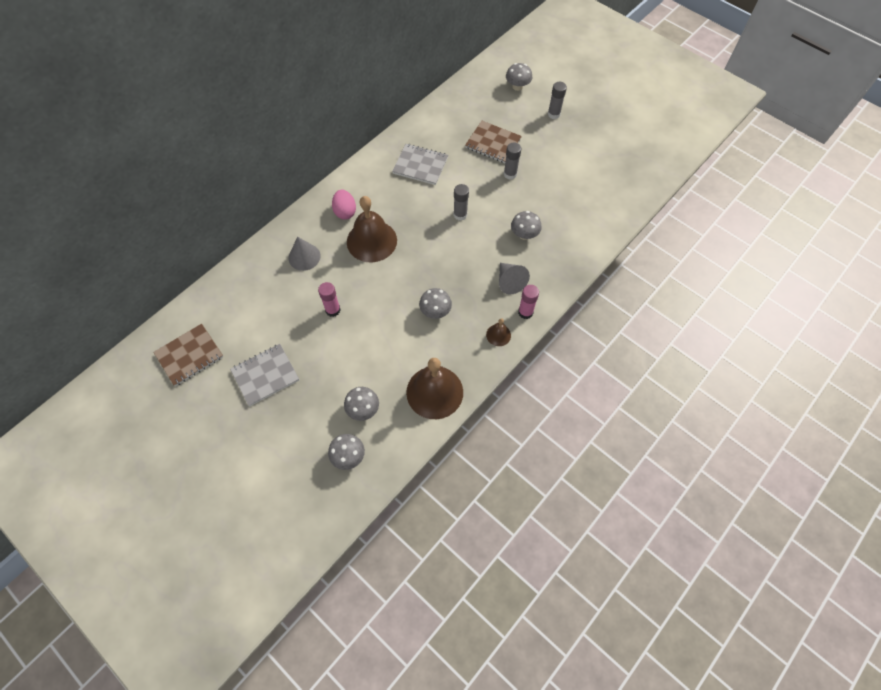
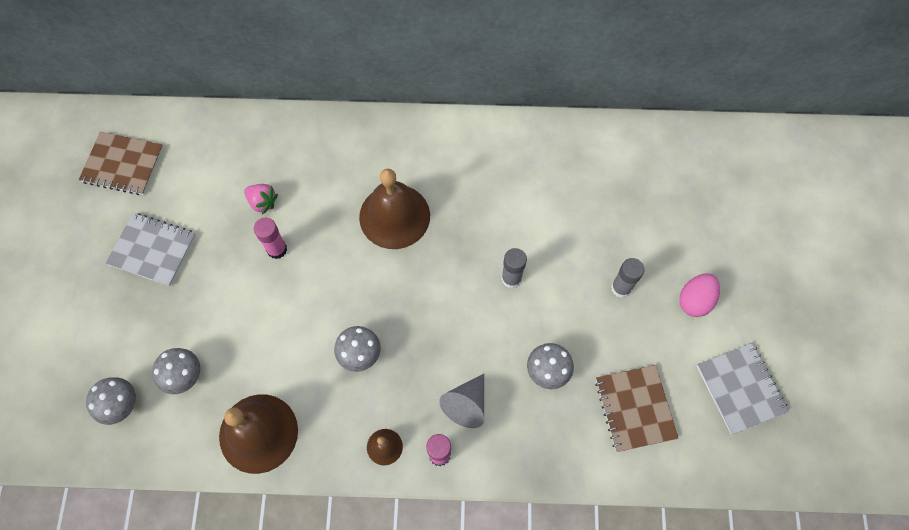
camera: 50 degrees right, 5 degrees up
grey cone [288,237,321,271] -> none
pink egg [332,190,356,220] -> pink egg moved to [679,273,720,317]
grey notebook [392,144,448,185] -> grey notebook moved to [697,343,789,435]
brown notebook [465,121,522,163] -> brown notebook moved to [595,365,679,452]
grey mushroom [506,63,532,91] -> none
grey glue stick [548,82,567,119] -> none
none -> pink strawberry [244,184,278,214]

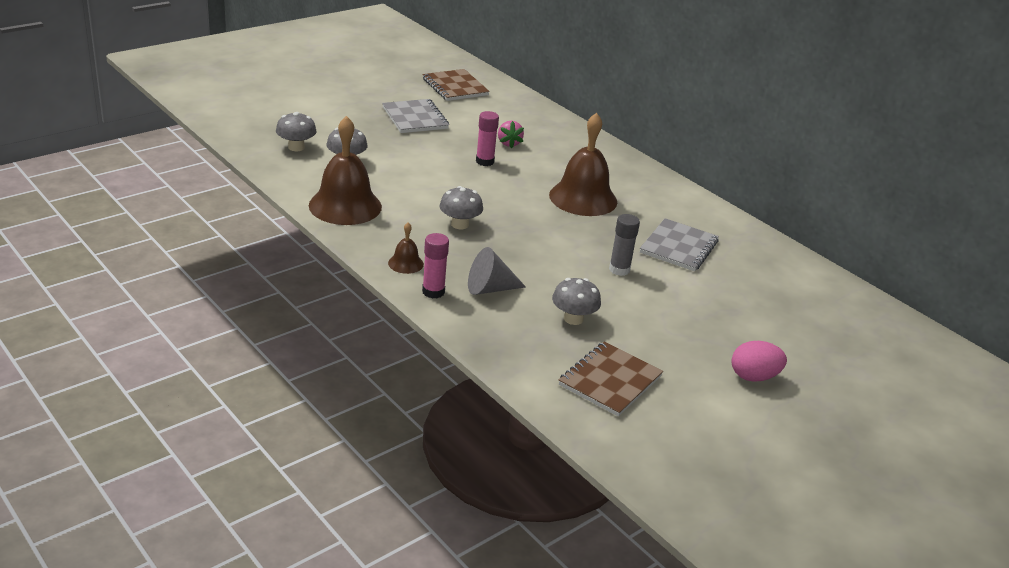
camera: 45 degrees right, 35 degrees down
grey glue stick [611,258,645,298] -> none
grey notebook [697,343,789,435] -> grey notebook moved to [640,218,719,271]

